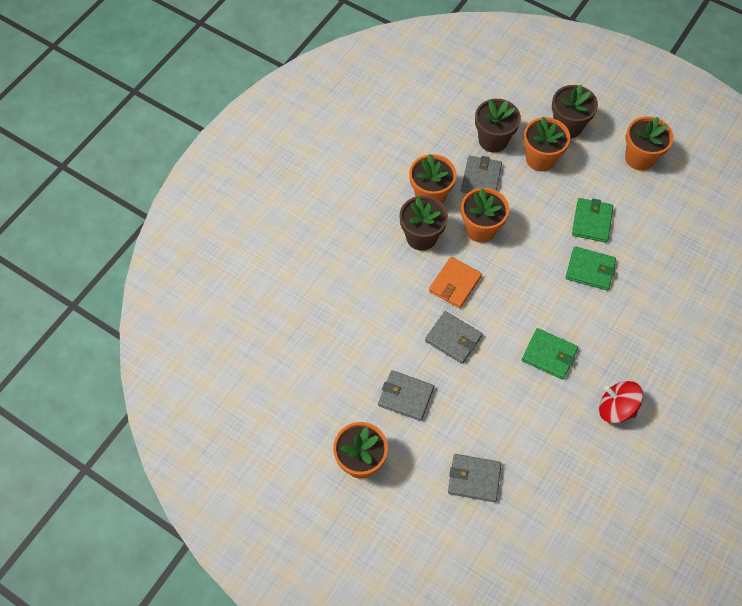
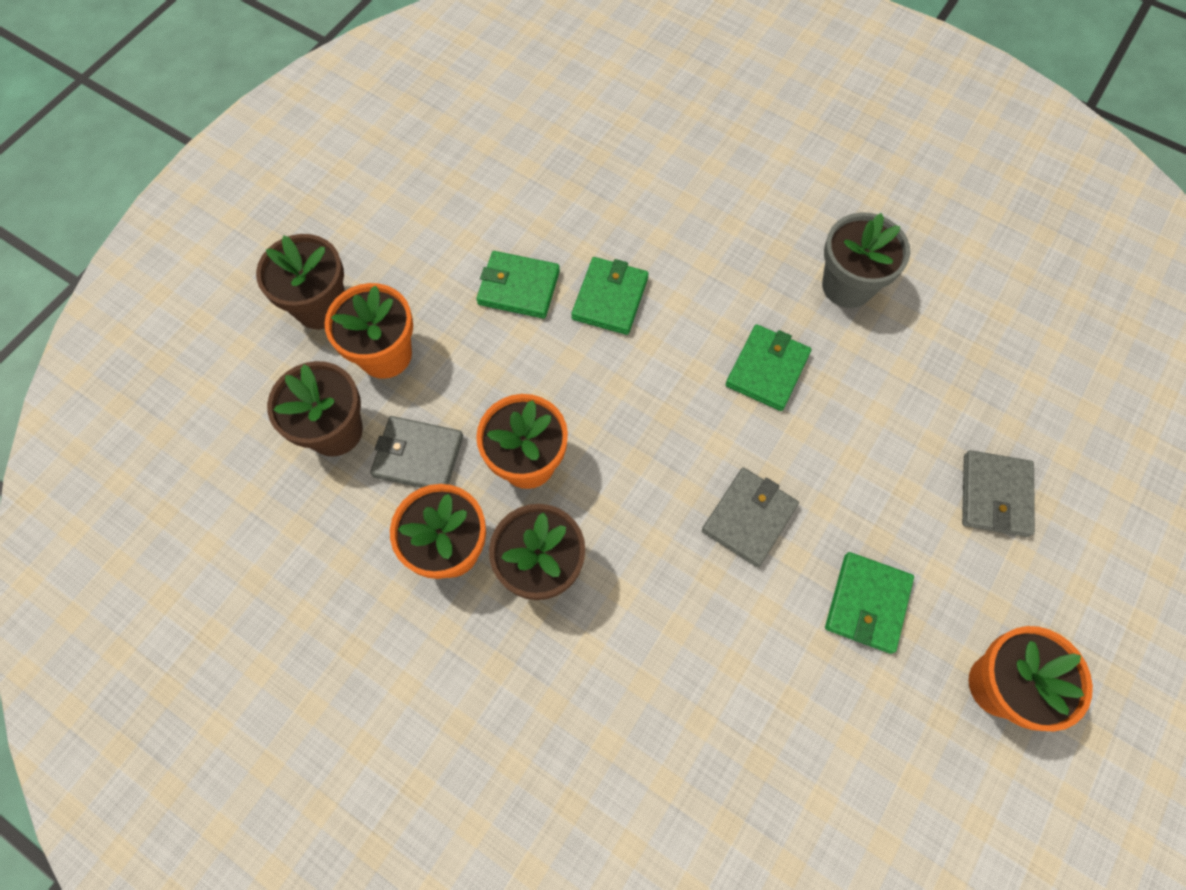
camera: 90 degrees left, 5 degrees up
grey wallet [378,370,434,421] -> green wallet [825,552,914,654]
orange wallet [429,257,482,308] -> none
red spinning top [599,381,643,423] -> grey flower pot [822,212,910,308]
orange flower pot [625,116,673,171] -> none

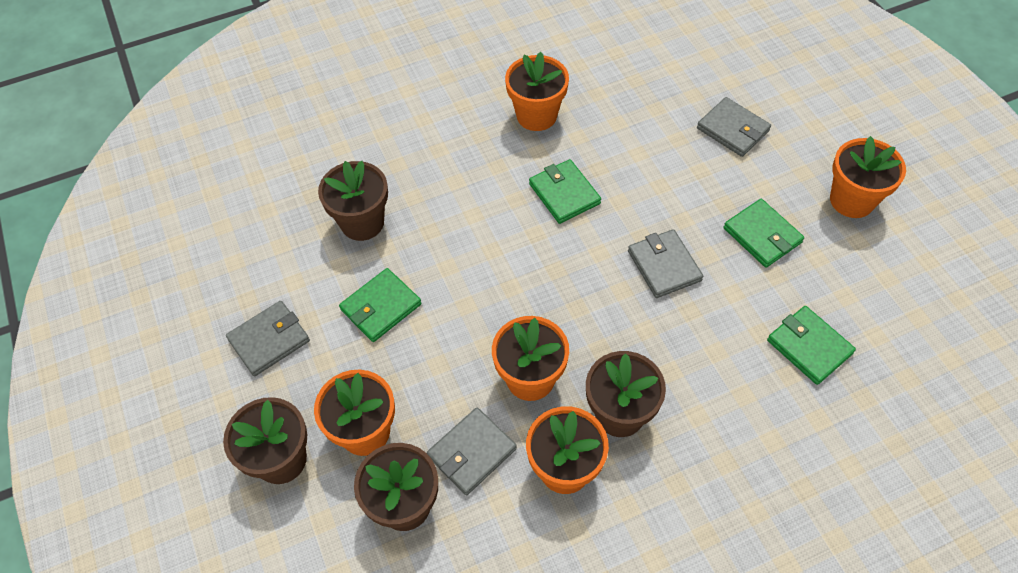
camera: 55 degrees left, 10 degrees down
green wallet [571,257,649,335] -> green wallet moved to [767,306,856,385]
grey flower pot [822,212,910,308] -> orange flower pot [505,52,569,131]
none -> grey wallet [226,301,310,376]
none -> brown flower pot [318,161,388,241]

